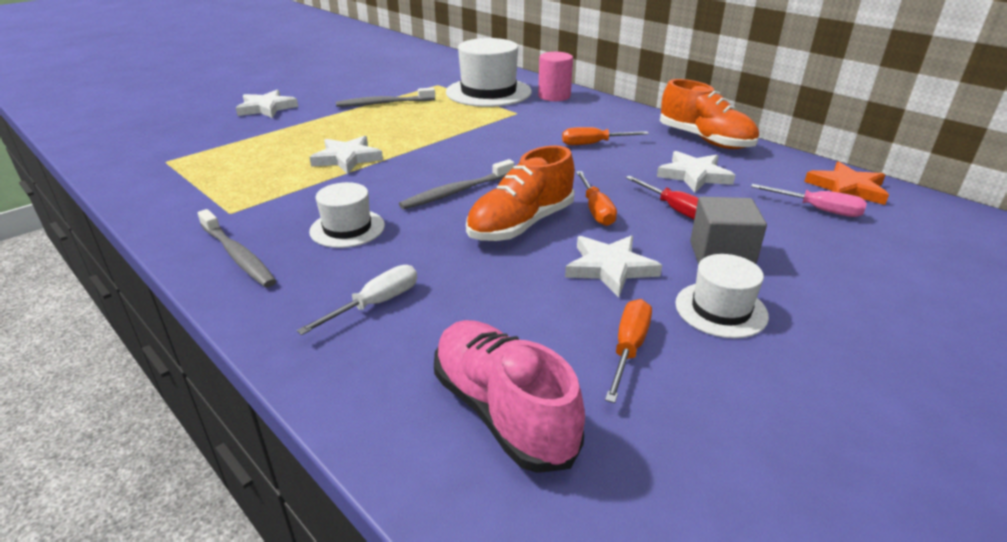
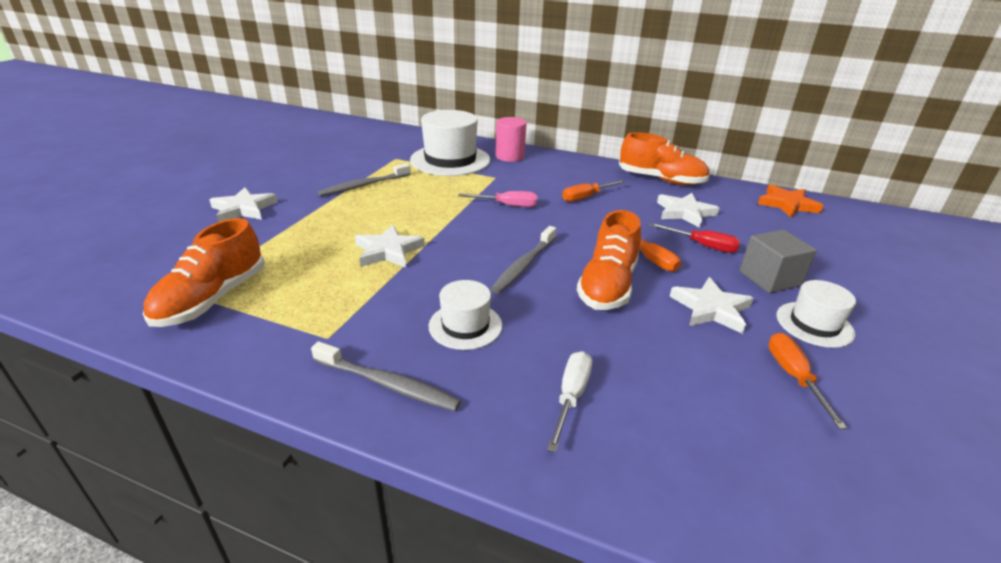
camera: 25 degrees left, 0 degrees up
pink shoe [434,320,585,473] -> none
pink screwdriver [751,184,867,217] -> pink screwdriver moved to [458,191,538,207]
none -> orange shoe [143,218,265,327]

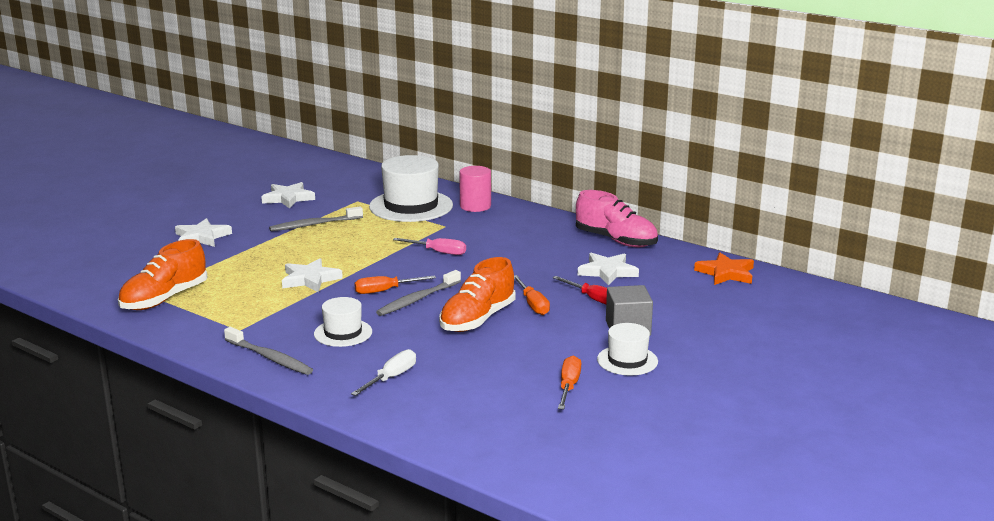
camera: 15 degrees right, 10 degrees down
orange screwdriver [562,180,625,202] -> orange screwdriver moved to [354,275,436,294]
orange shoe [619,132,710,185] -> pink shoe [576,190,658,247]
white star [670,277,754,334] -> white star moved to [261,182,315,209]

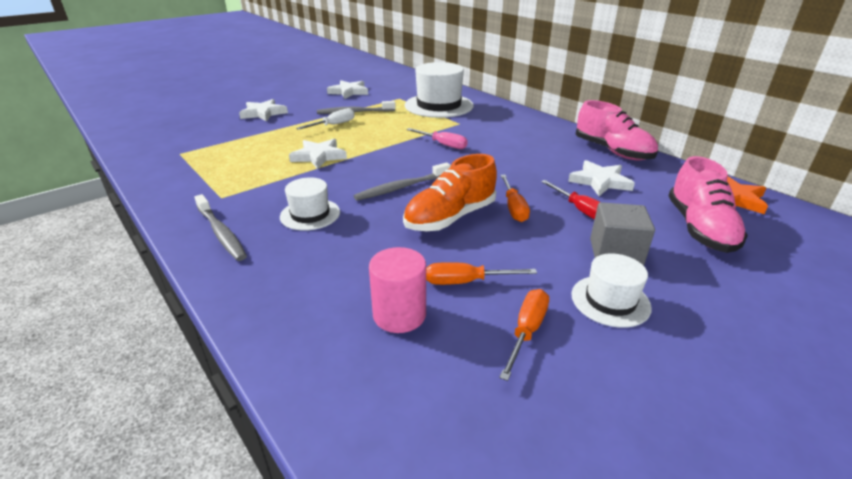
camera: 15 degrees right, 10 degrees up
orange shoe [118,239,208,310] -> none
white screwdriver [351,349,416,396] -> white screwdriver moved to [296,108,355,130]
orange screwdriver [354,275,436,294] -> orange screwdriver moved to [426,262,537,285]
pink cylinder [459,166,491,212] -> pink cylinder moved to [369,247,426,333]
none -> pink shoe [668,156,748,253]

